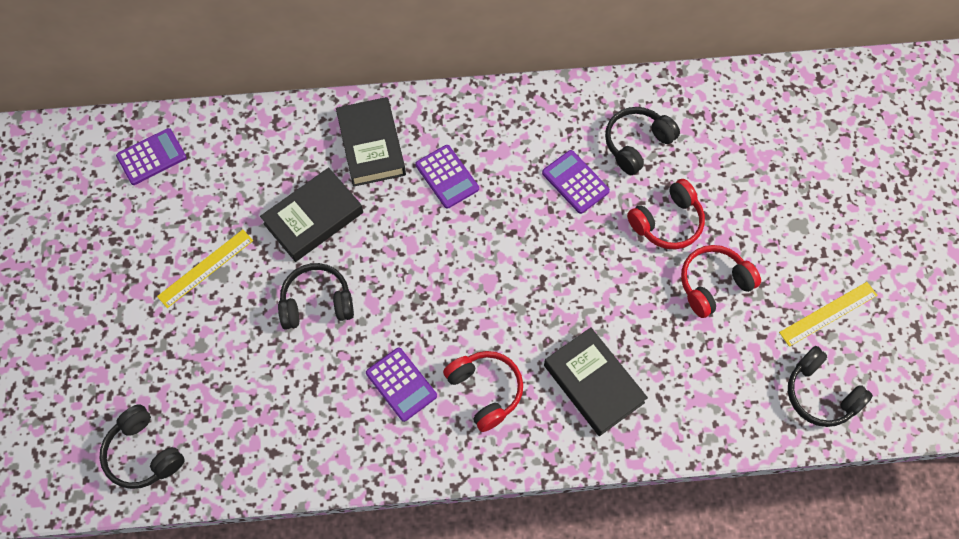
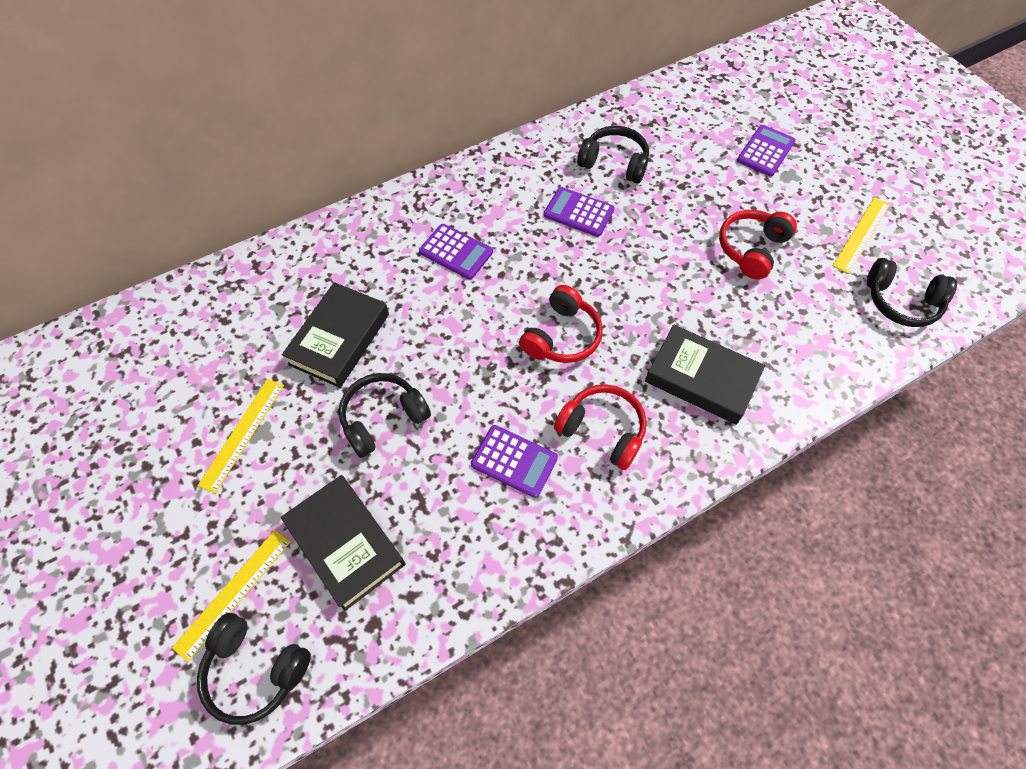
camera: 25 degrees left, 5 degrees down
purple calculator [116,128,187,185] -> purple calculator moved to [737,125,796,176]
black book [336,97,406,187] -> black book moved to [281,475,406,611]
black headphones [605,107,680,175] -> black headphones turned 90 degrees clockwise [577,126,649,183]
red headphones [627,179,705,249] -> red headphones moved to [519,285,603,363]
none -> yellow ruler [172,530,291,662]

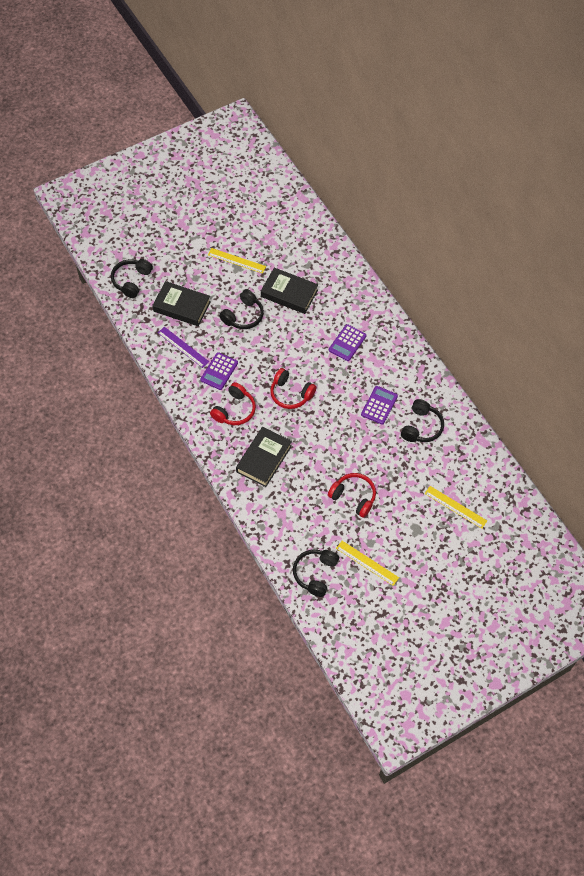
camera: 90 degrees right, 0 degrees up
yellow ruler [172,530,291,662] -> yellow ruler moved to [425,486,487,529]
black book [281,475,406,611] -> black book turned 60 degrees clockwise [152,281,211,326]
black headphones [339,373,431,458] -> black headphones turned 75 degrees clockwise [219,289,264,329]
purple calculator [737,125,796,176] -> none
none -> purple ruler [158,327,209,368]

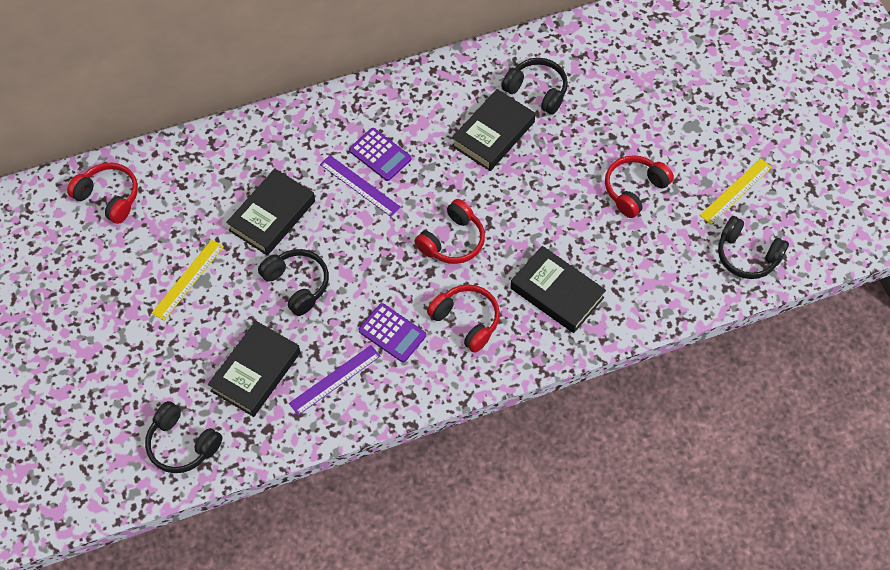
camera: 80 degrees left, 0 degrees up
purple calculator [361,386,398,425] -> black book [452,89,535,171]
yellow ruler [425,486,487,529] -> none
none -> red headphones [67,163,138,224]
none -> purple ruler [320,155,401,217]

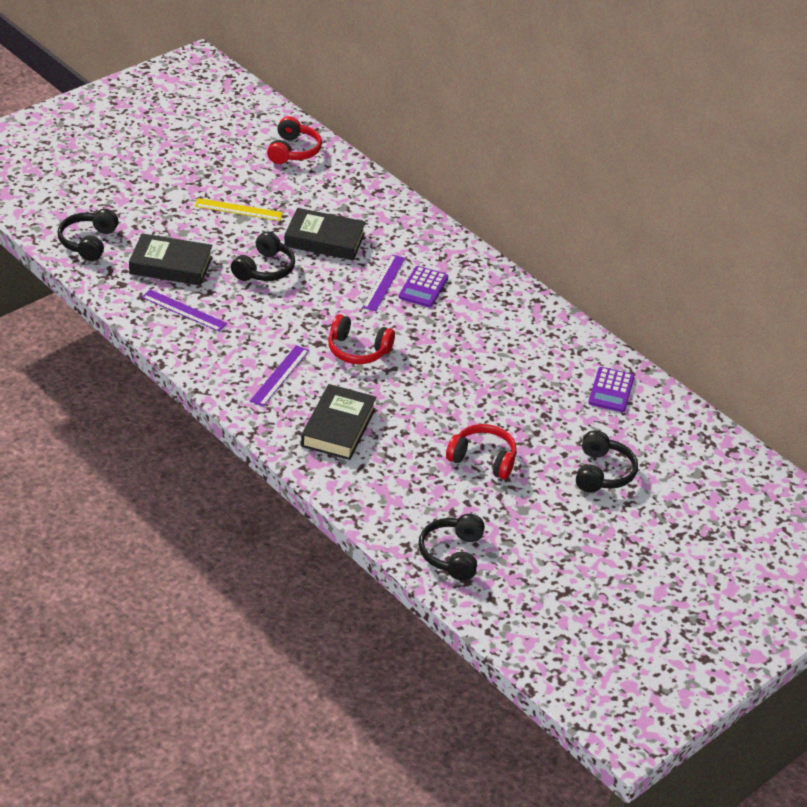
camera: 65 degrees right, 20 degrees down
purple calculator [359,303,426,363] -> purple calculator moved to [588,367,635,412]
red headphones [427,284,500,353] -> purple ruler [250,345,309,407]
black book [452,89,535,171] -> none
black headphones [502,58,568,115] -> black headphones moved to [576,430,638,492]
yellow ruler [700,158,772,224] -> none

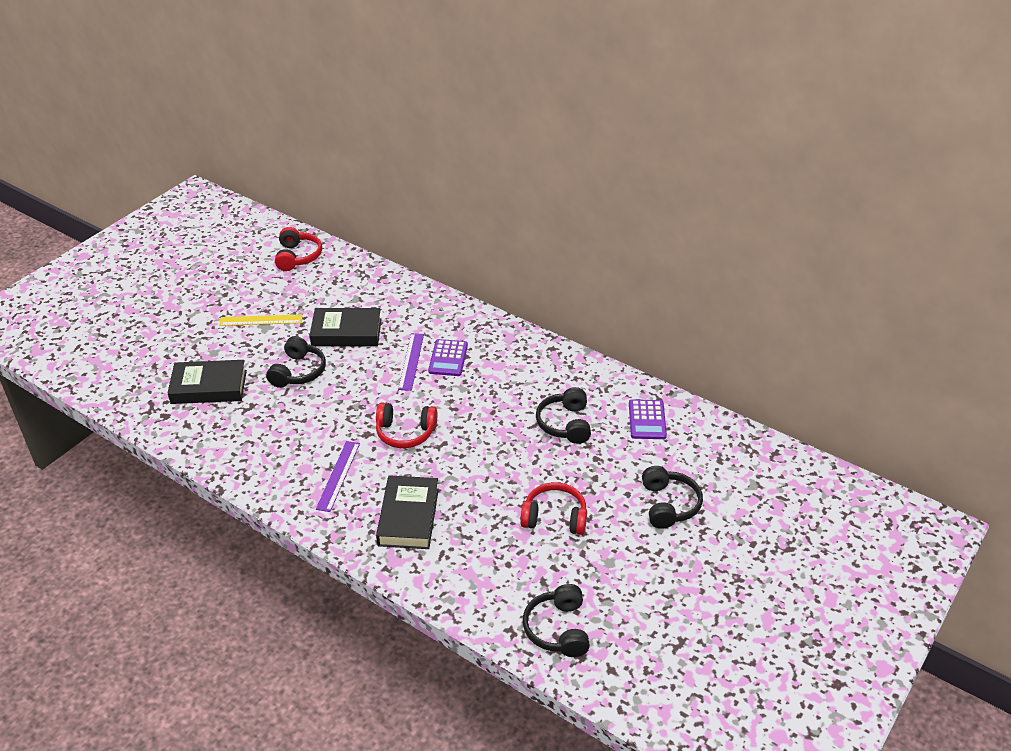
camera: 10 degrees left, 0 degrees up
black headphones [58,209,118,261] -> black headphones moved to [536,387,591,444]
purple ruler [142,289,227,332] -> none

